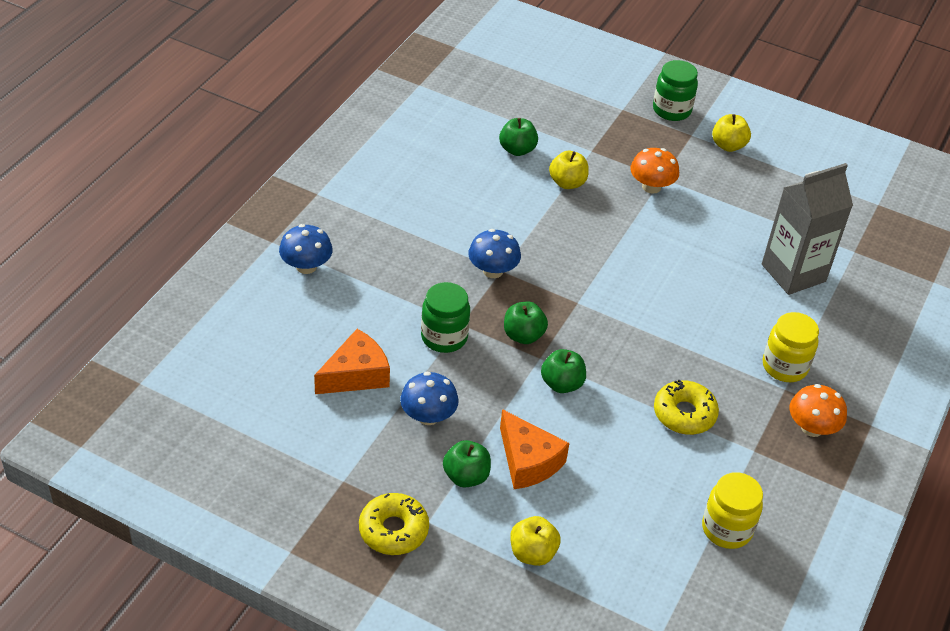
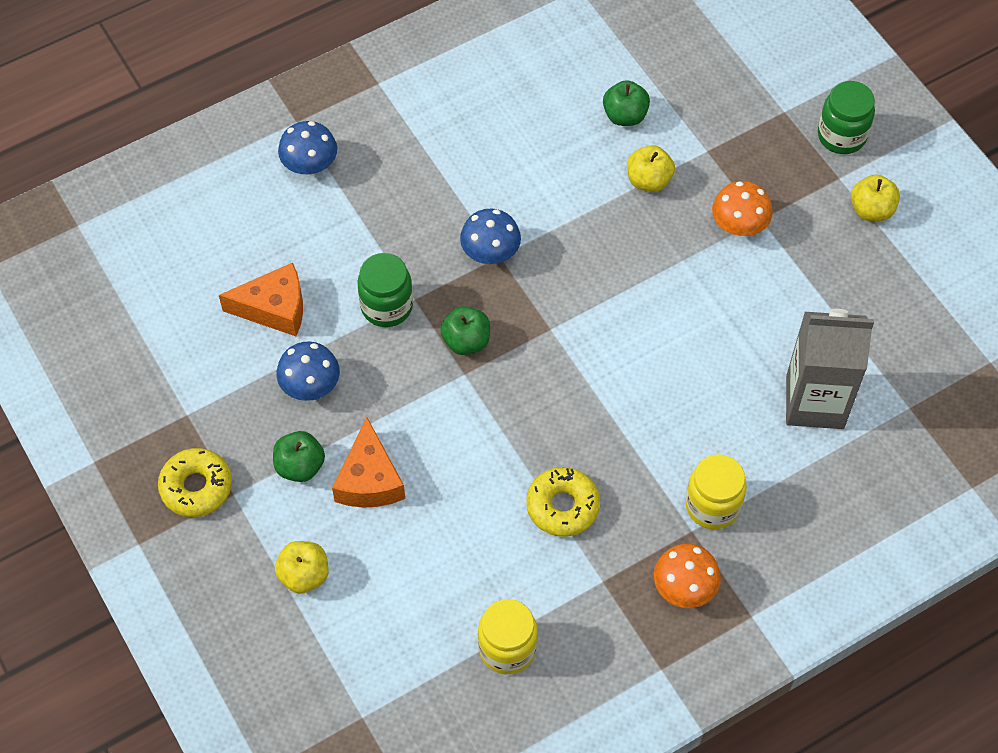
camera: 35 degrees right, 15 degrees up
green apple [541,349,586,393] -> none

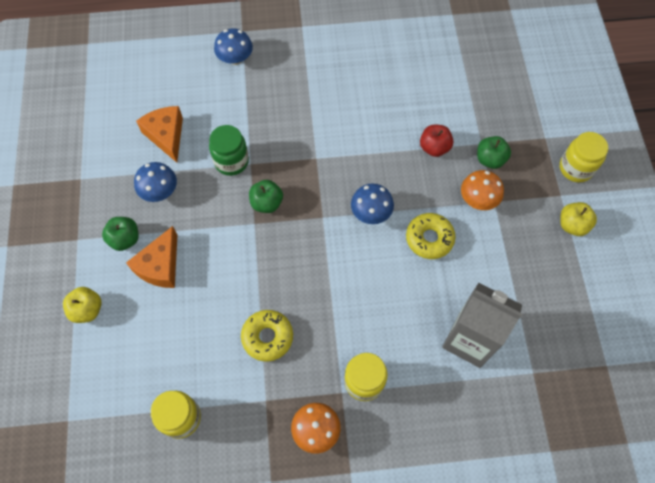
camera: 25 degrees right, 5 degrees up
yellow donut [158,448,232,517] -> yellow donut moved to [406,213,456,259]
orange cheese [219,262,303,336] -> orange cheese turned 135 degrees counterclockwise [136,106,183,163]
blue mushroom [460,209,521,264] -> blue mushroom moved to [351,183,394,224]
green apple [603,80,650,126] -> green apple moved to [477,136,511,169]
yellow apple [627,145,675,192] -> red apple [420,125,453,157]
green jar [818,81,875,154] -> yellow jar [560,132,608,182]

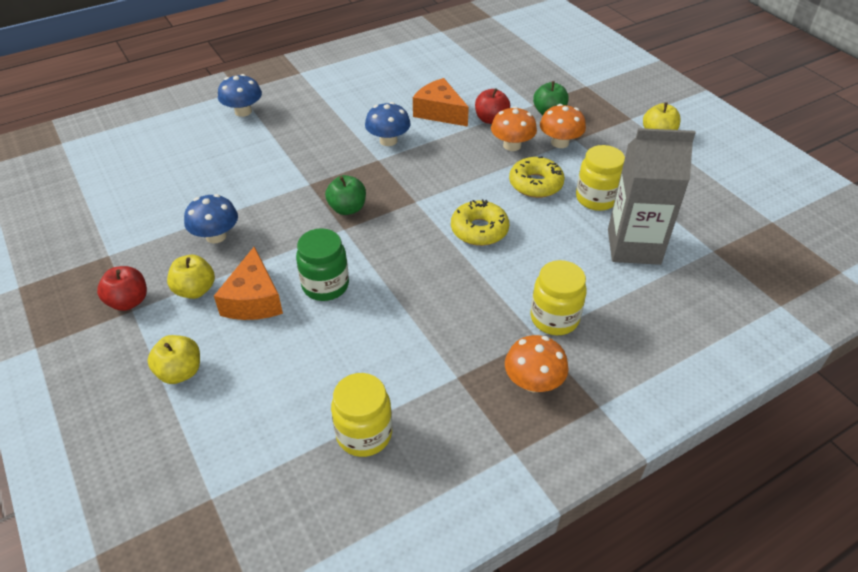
camera: 25 degrees left, 20 degrees down
green apple [102,217,139,251] -> yellow apple [167,255,215,299]
orange cheese [136,106,183,163] -> orange cheese moved to [413,78,469,127]
green jar [209,125,249,176] -> green jar moved to [296,228,349,301]
yellow donut [241,310,293,362] -> yellow donut moved to [451,199,509,246]
blue mushroom [351,183,394,224] -> blue mushroom moved to [365,102,411,146]
yellow jar [560,132,608,182] -> yellow jar moved to [576,145,625,211]
none -> red apple [97,266,147,311]
none -> orange mushroom [491,106,537,151]

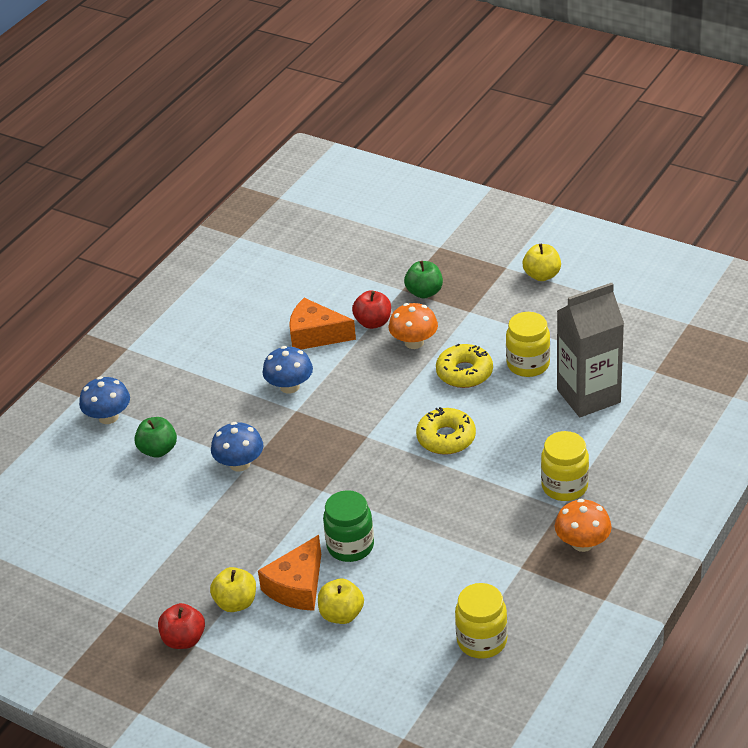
camera: 25 degrees left, 5 degrees down
yellow apple [148,335,200,384] -> yellow apple moved to [318,578,364,624]
blue mushroom [184,194,238,243] -> blue mushroom moved to [211,422,263,472]
orange cheese [214,247,283,320] -> orange cheese turned 60 degrees clockwise [258,535,321,611]
green apple [325,175,366,215] -> green apple moved to [134,417,177,458]
orange mushroom [540,104,586,148] -> none

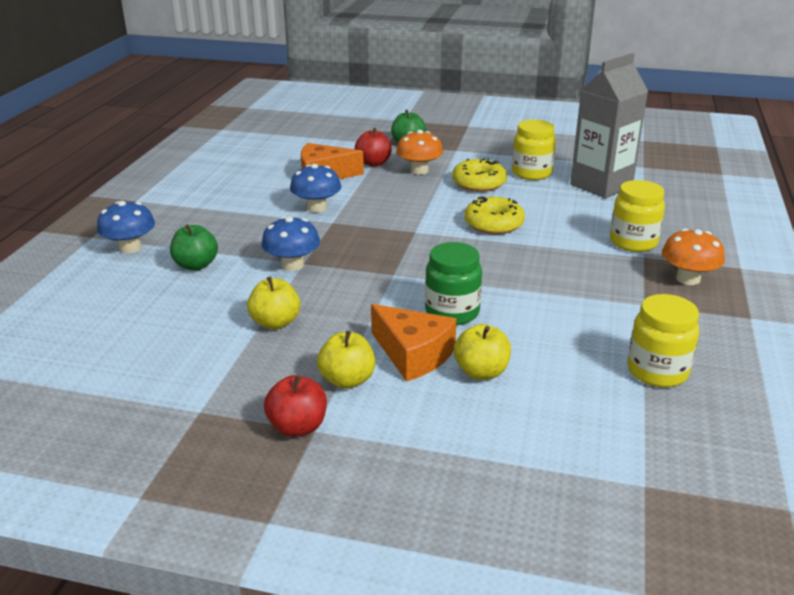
camera: 20 degrees left, 10 degrees down
orange cheese [258,535,321,611] -> orange cheese turned 60 degrees counterclockwise [371,304,456,382]
yellow apple [523,244,561,281] -> yellow apple moved to [247,276,300,329]

